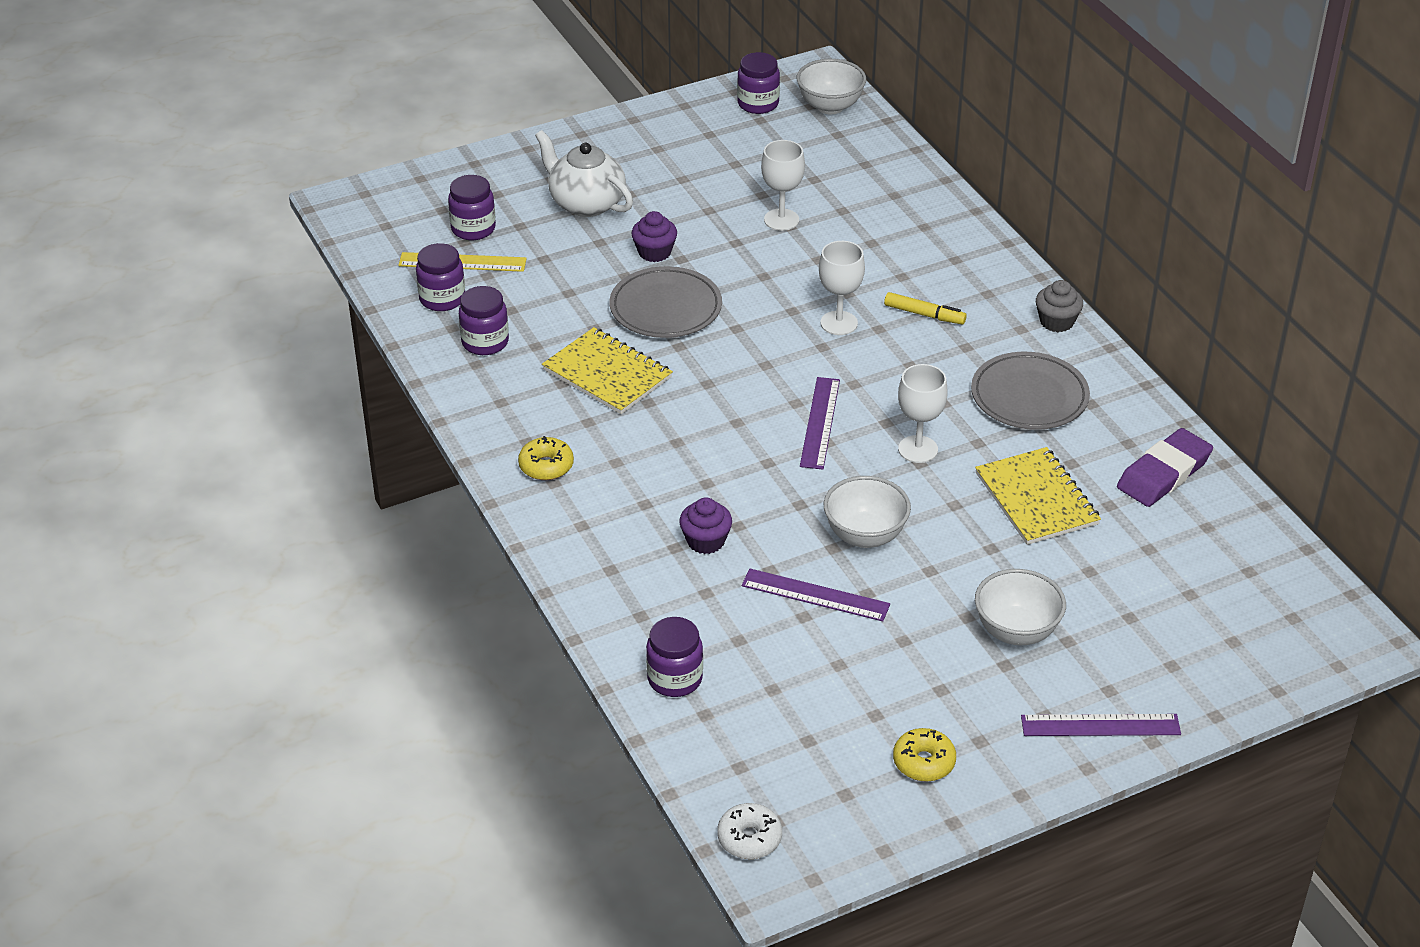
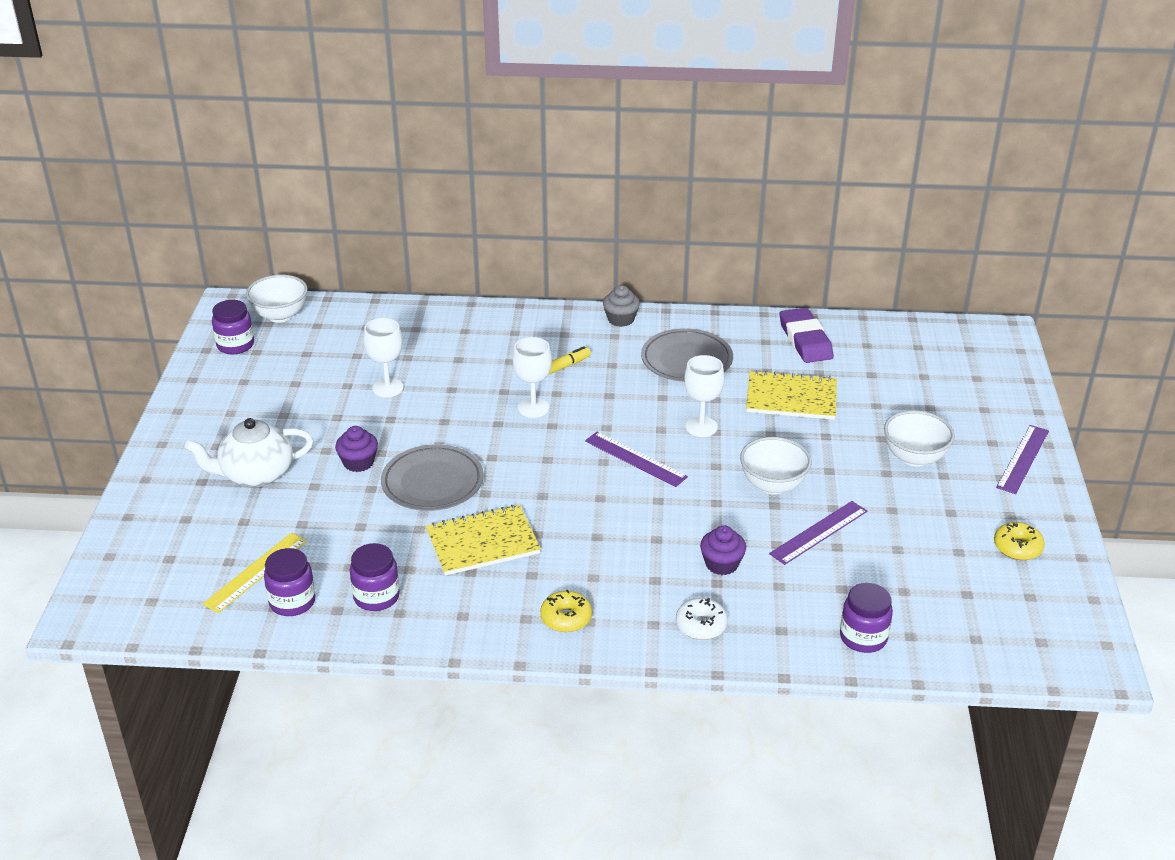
camera: 60 degrees left, 5 degrees down
purple jar [448,175,496,240] -> none
white donut [717,803,782,859] -> white donut moved to [676,598,728,640]

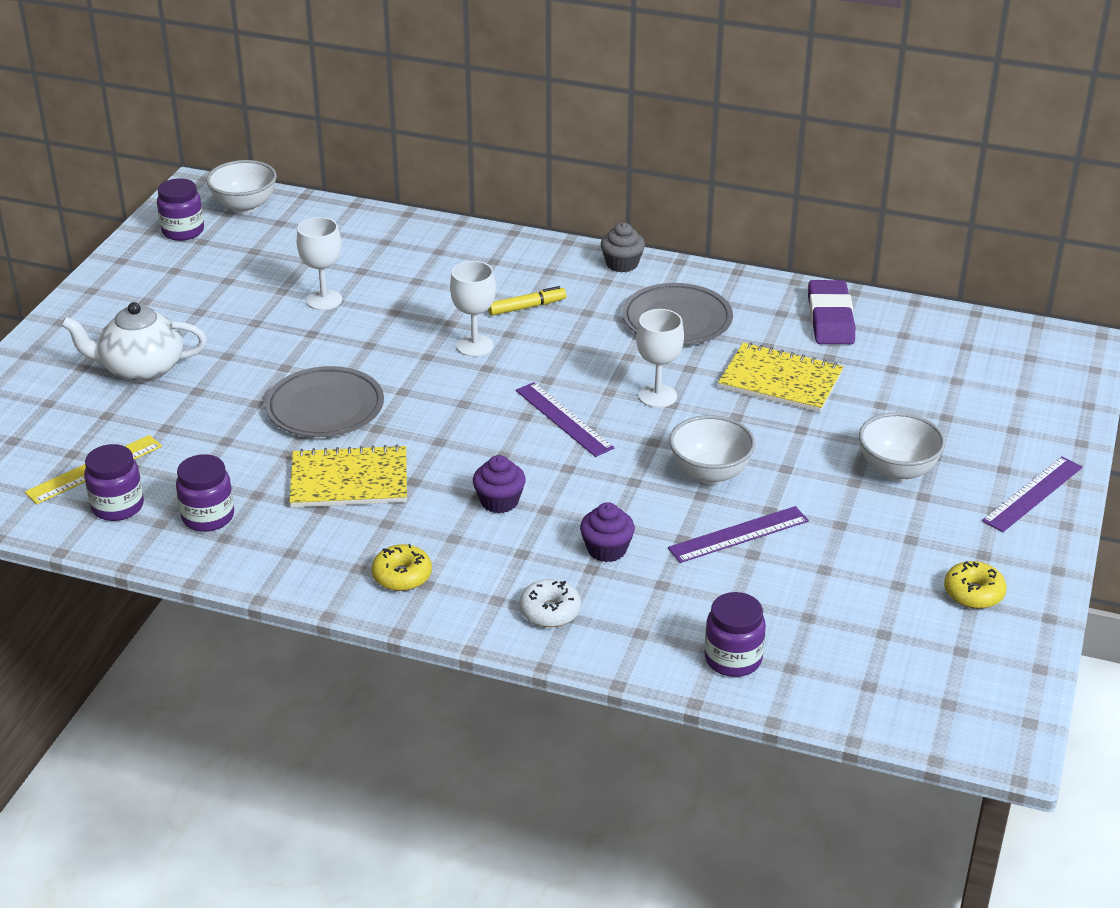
camera: 15 degrees right, 0 degrees up
purple cupcake [335,426,378,472] -> purple cupcake moved to [473,455,526,513]

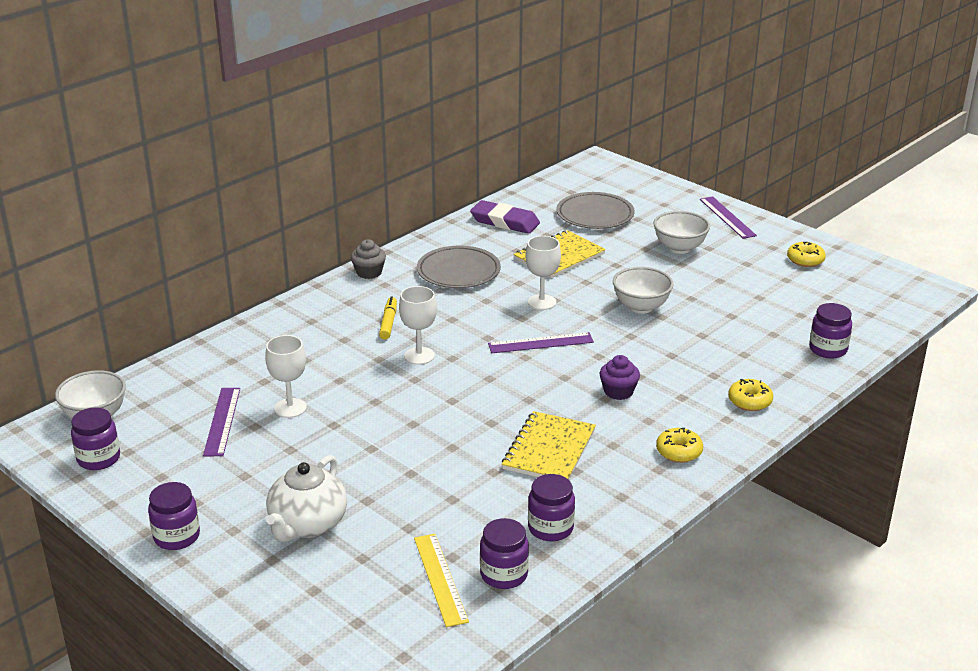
camera: 65 degrees left, 5 degrees down
grey plate [265,366,384,437] -> grey plate moved to [556,192,635,229]
white donut [519,579,581,627] -> yellow donut [728,379,773,411]
purple cupcake [580,502,635,562] -> none
purple ruler [668,506,809,563] -> purple ruler moved to [203,388,240,456]
none -> purple jar [148,482,200,550]

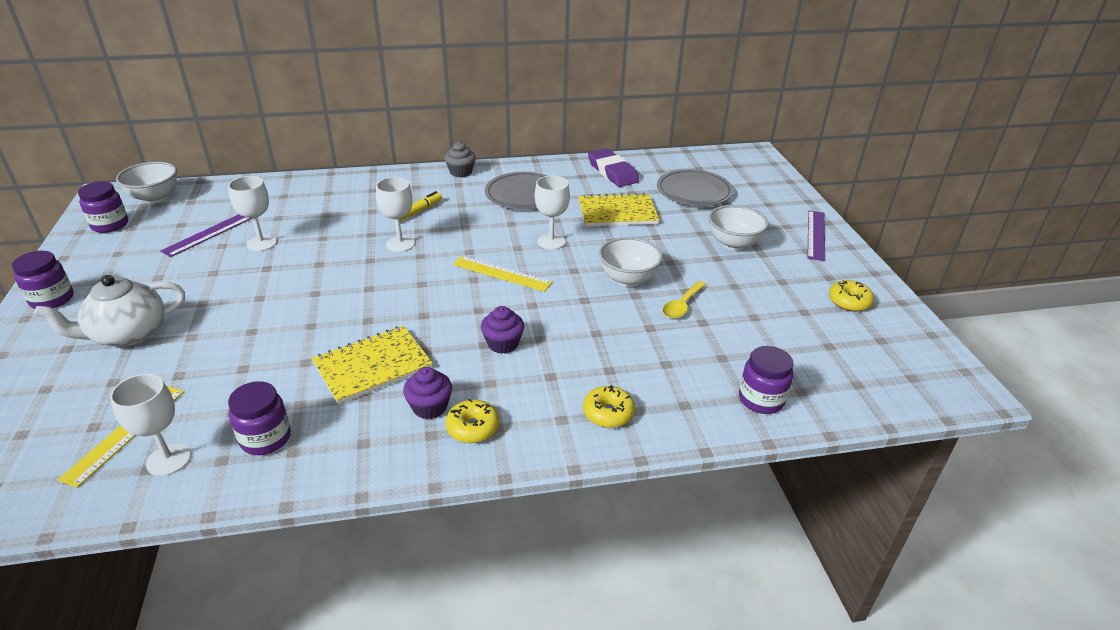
camera: 35 degrees right, 5 degrees up
purple jar [480,518,529,589] -> white goblet [110,374,191,476]
purple ruler [488,332,594,353] -> yellow ruler [453,256,553,292]
none -> purple cupcake [403,367,452,419]
none -> yellow spoon [663,281,706,319]

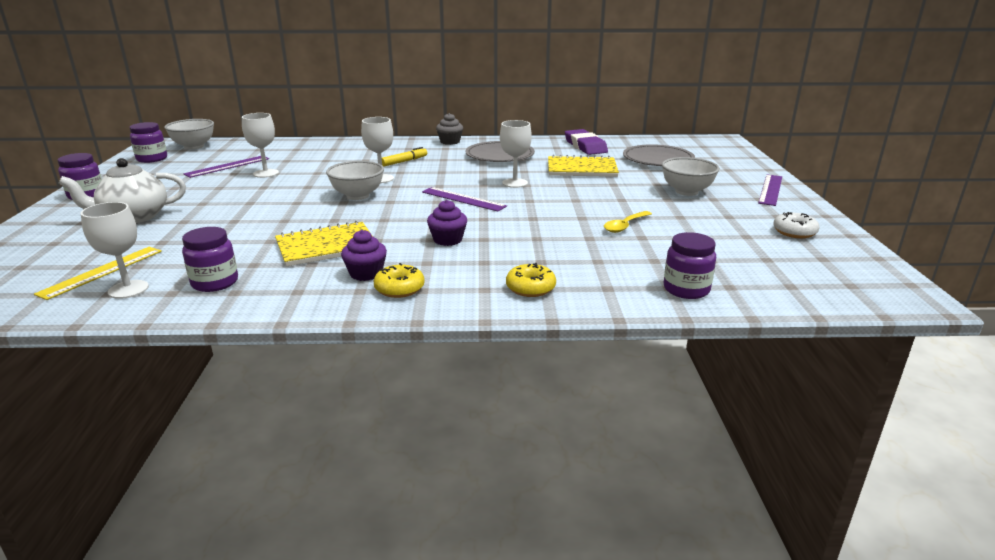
camera: 10 degrees right, 10 degrees down
yellow ruler [453,256,553,292] -> purple ruler [422,187,507,212]
white bowl [599,237,663,287] -> white bowl moved to [326,161,384,200]
yellow donut [829,280,874,312] -> white donut [773,212,820,238]

